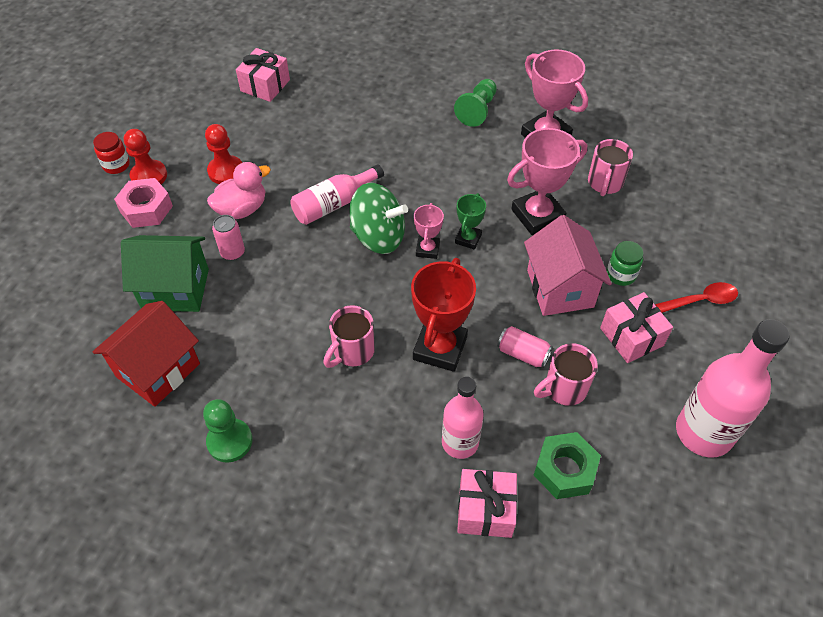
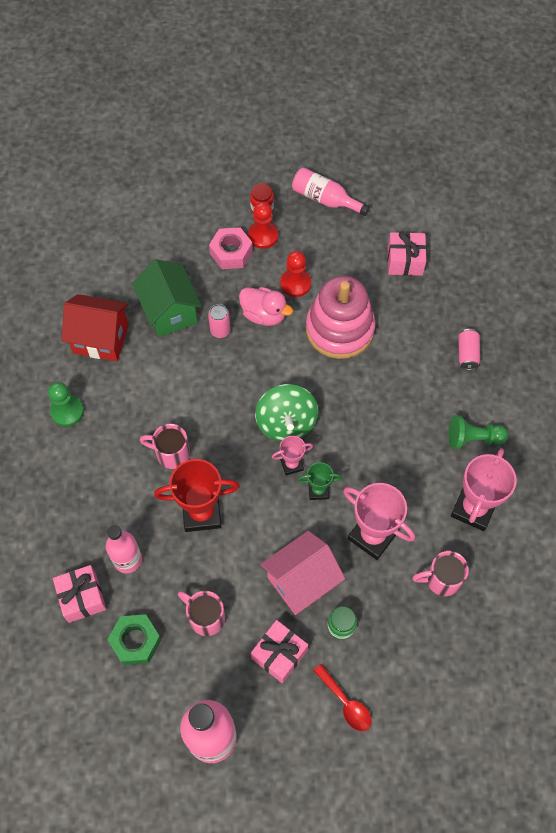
camera: 65 degrees right, 10 degrees up
pink bottle [290,164,384,225] -> pink bottle moved to [292,167,370,216]
pink can [497,326,553,368] -> pink can moved to [458,329,480,370]
none -> pink stacking toy [306,276,376,359]

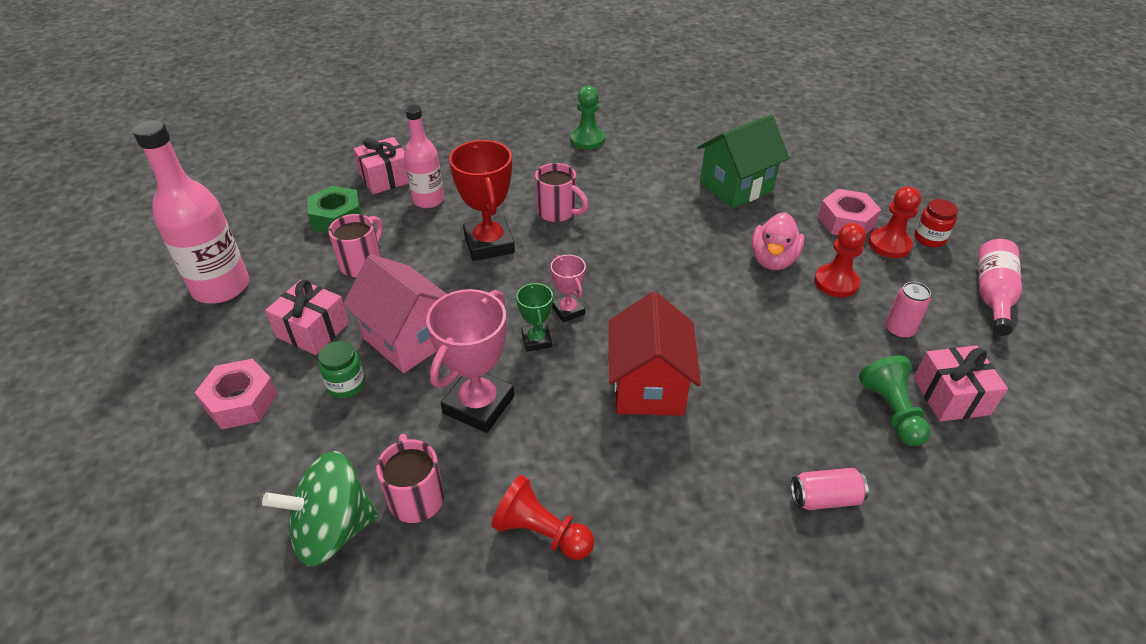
camera: 80 degrees right, 20 degrees down
red house [62,294,129,361] -> red house moved to [609,292,701,416]
pink mug [140,424,190,469] -> pink mug turned 120 degrees clockwise [535,163,589,222]
pink can [208,304,231,338] -> pink can moved to [885,282,931,339]
green spinning top [255,384,318,441] -> green spinning top moved to [262,451,378,566]
pink stacking toy [306,276,376,359] -> none
red spoon [313,664,372,731] -> pink nut [195,359,278,429]
green pawn [449,415,508,449] -> green pawn moved to [859,355,931,446]
pink trophy [451,448,517,531] -> red pawn [491,475,594,560]

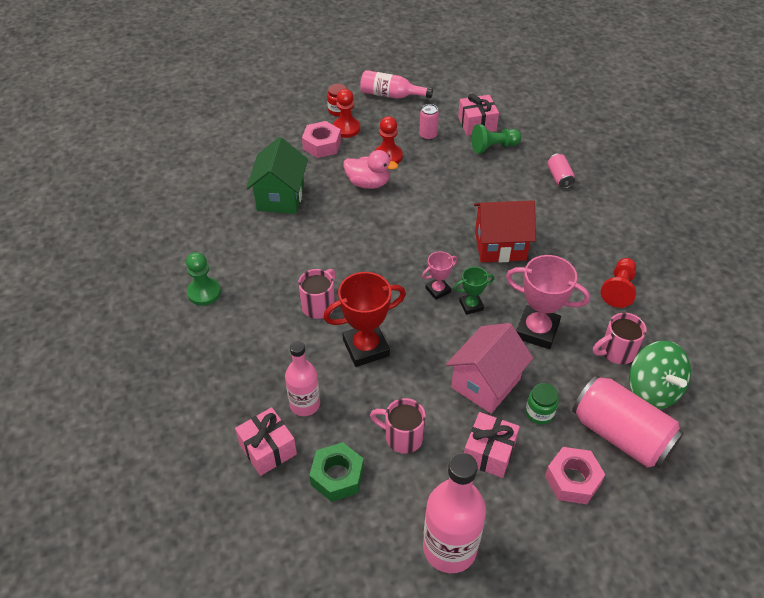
camera: 95 degrees left, 5 degrees up
green house [697,114,789,208] -> green house turned 45 degrees clockwise [246,137,308,214]
none -> pink can [572,375,684,468]

